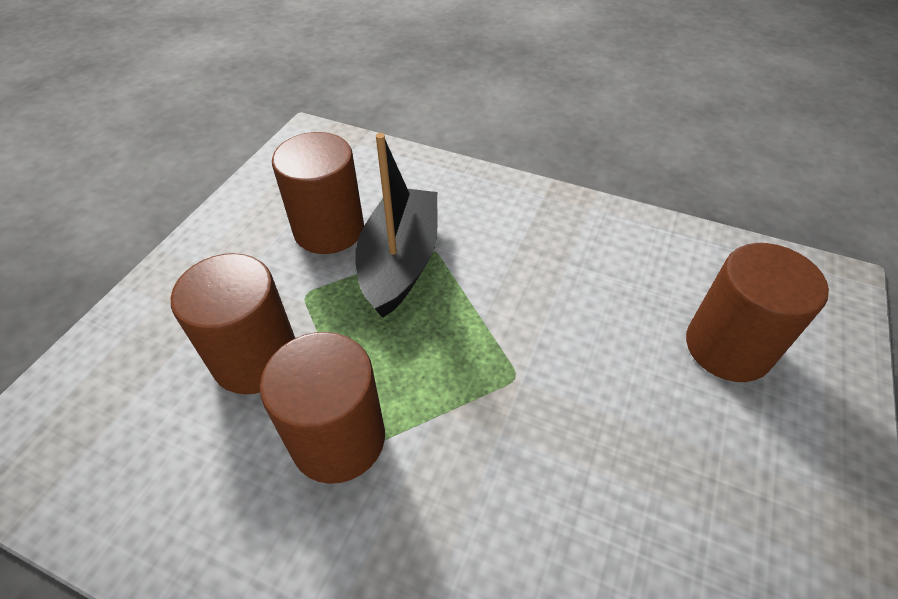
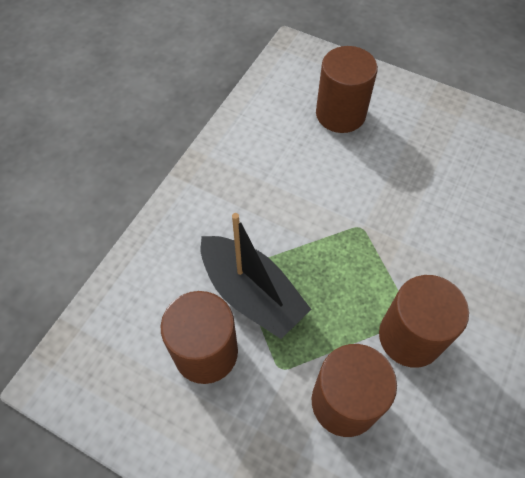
camera: 85 degrees left, 10 degrees up
black boat [355,133,438,318] -> black boat turned 150 degrees counterclockwise [201,213,311,339]

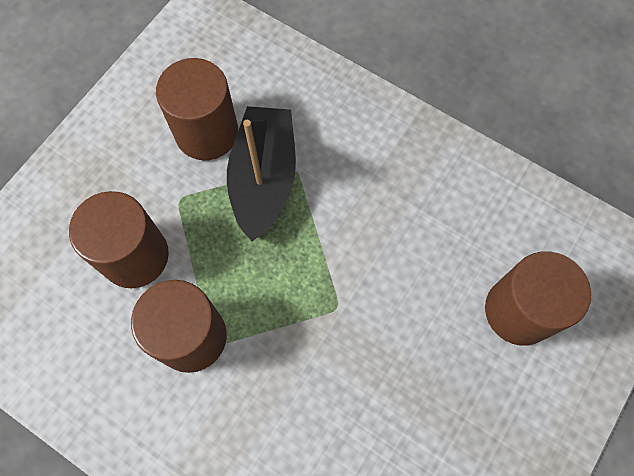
camera: 95 degrees right, 10 degrees up
black boat [201,213,311,339] -> black boat turned 135 degrees clockwise [227,106,296,241]

